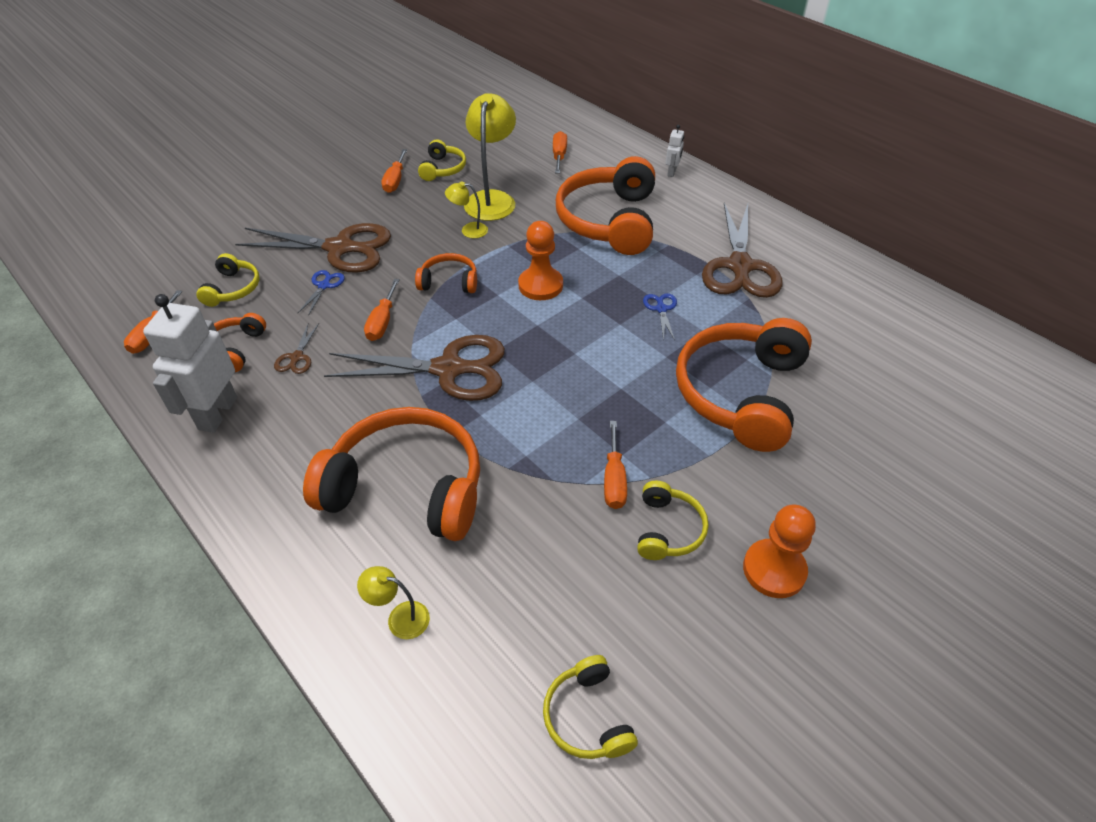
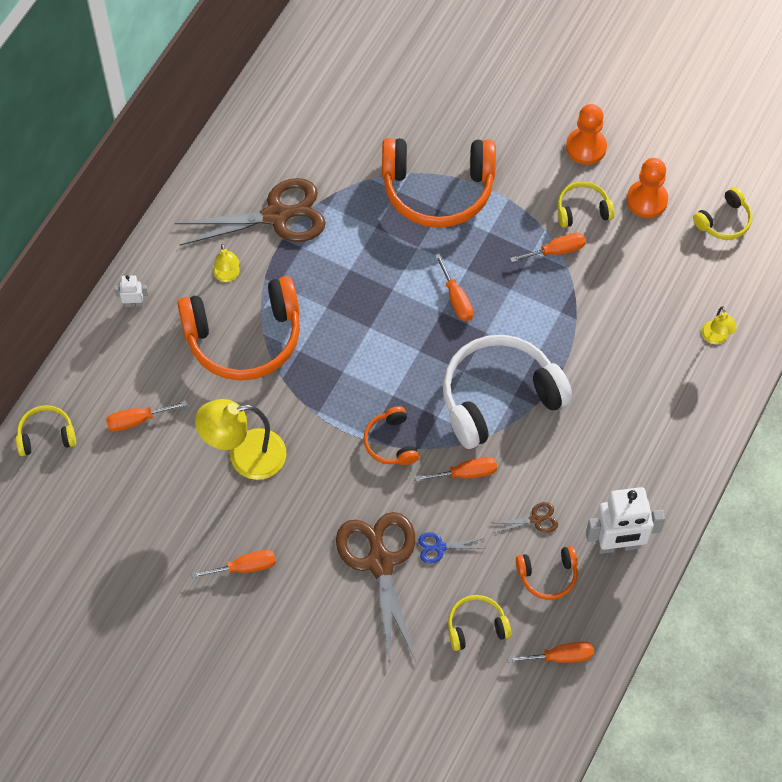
camera: 110 degrees left, 15 degrees up
orange headphones [303,407,480,541] -> none
brown scissors [324,335,505,401] -> white headphones [442,335,573,449]
yellow headphones [418,139,466,181] -> yellow headphones moved to [16,405,76,456]
yellow lamp [445,181,488,238] -> yellow lamp moved to [213,244,240,282]
orange pawn [518,221,563,300] -> orange pawn moved to [627,158,668,218]
blue scissors [643,293,677,341] -> none
none -> orange screwdriver [435,254,473,321]

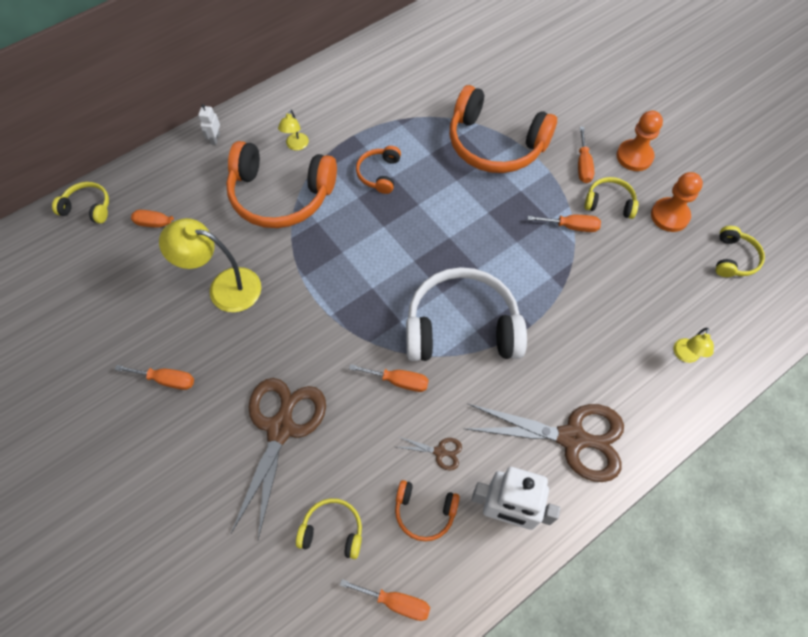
camera: 25 degrees right, 0 degrees up
white robot [114,275,148,307] -> white robot turned 105 degrees counterclockwise [198,104,220,145]
brown scissors [175,178,326,245] -> brown scissors moved to [464,404,624,482]
orange headphones [363,406,419,465] -> orange headphones moved to [356,146,401,194]
blue scissors [419,532,484,563] -> none
orange screwdriver [435,254,473,321] -> orange screwdriver moved to [578,127,594,183]
yellow headphones [693,187,752,240] -> yellow headphones turned 60 degrees counterclockwise [716,226,765,277]

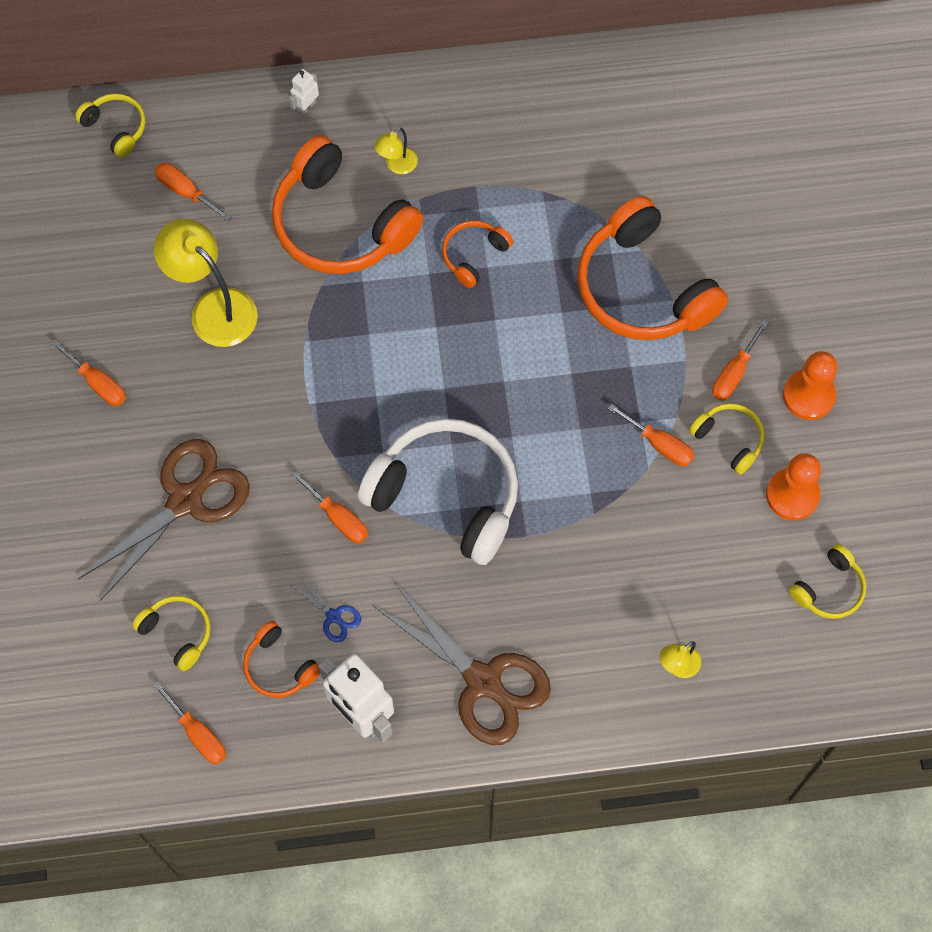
camera: 30 degrees right, 5 degrees up
brown scissors [397,436,462,471] -> blue scissors [291,575,361,642]

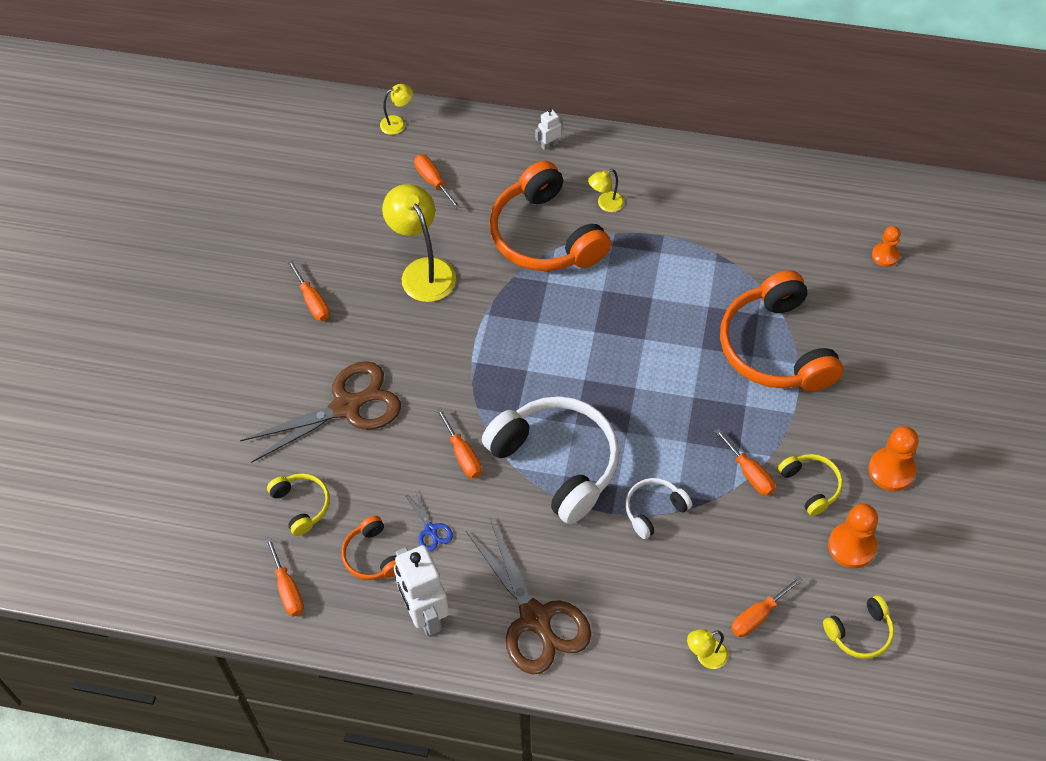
camera: 20 degrees right, 10 degrees down
yellow headphones [75,94,146,158] -> yellow lamp [380,84,413,135]
orange headphones [442,220,513,288] -> none
orange screwdriver [712,321,768,401] -> orange screwdriver moved to [731,576,803,637]
none -> white headphones [625,478,692,539]
none -> orange pawn [872,226,901,267]

